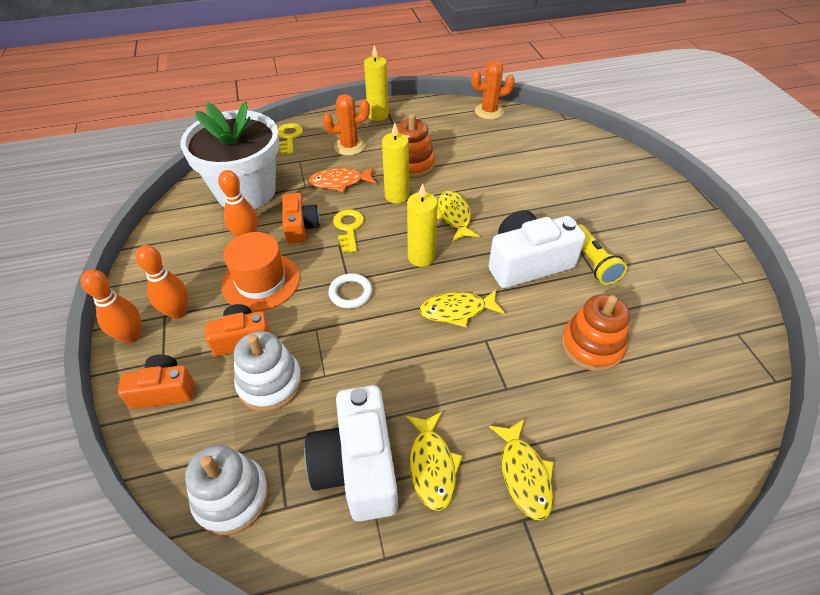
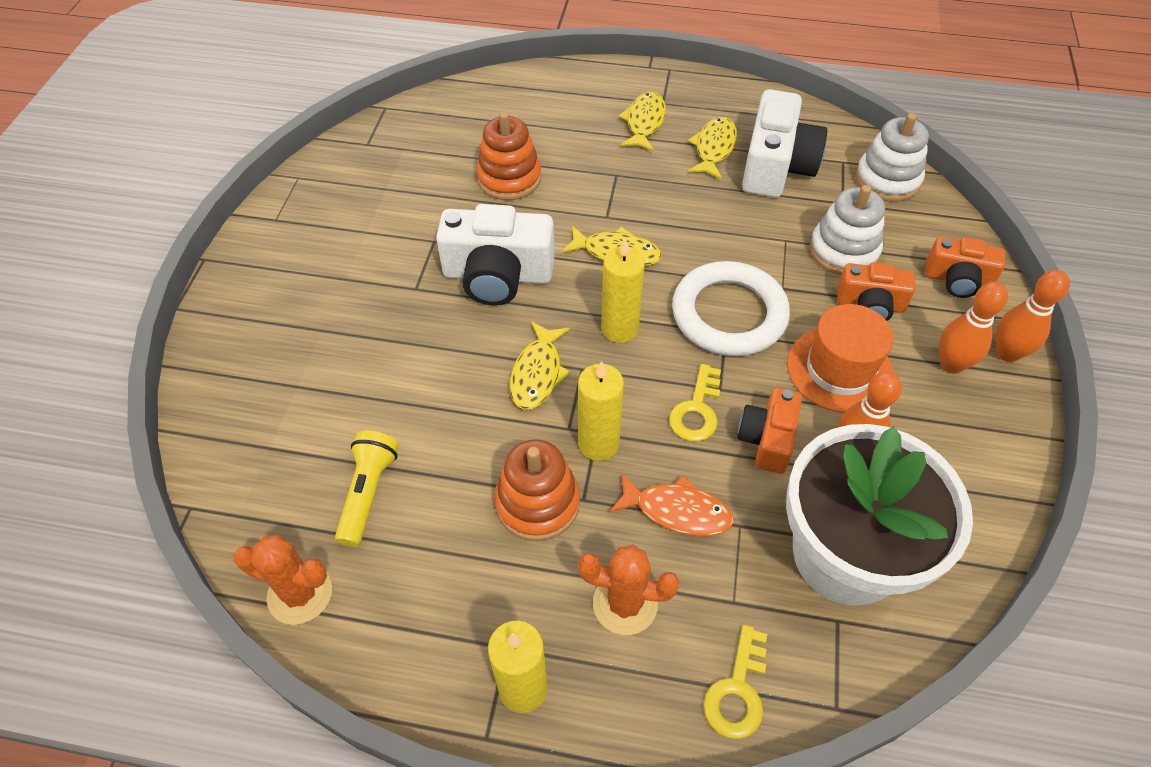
camera: 155 degrees left, 5 degrees up
white ring [328,273,372,309] -> white ring [672,261,790,356], size x2.07
yellow flashlight [578,224,627,285] -> yellow flashlight moved to [335,430,399,547]

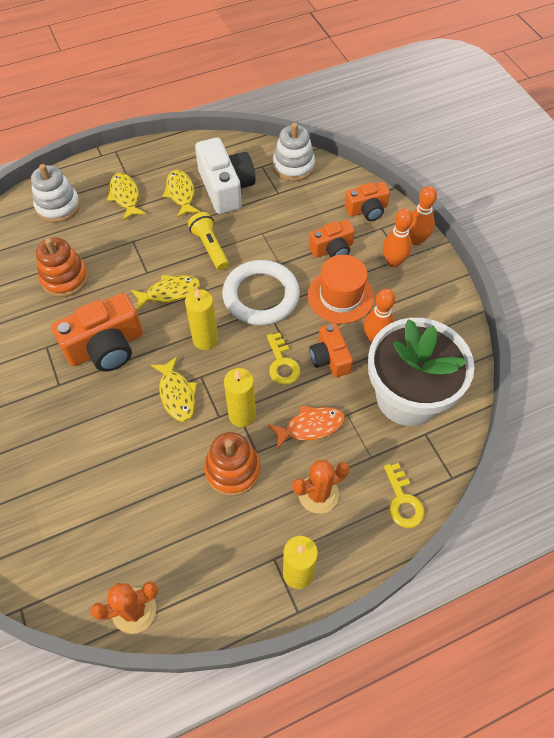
camera: 35 degrees left, 5 degrees up
yellow flashlight [335,430,399,547] -> yellow flashlight moved to [188,212,229,270]
white camera [436,204,555,305] -> orange camera [52,293,143,372]
white stacking toy [810,185,885,275] -> white stacking toy moved to [31,164,80,223]

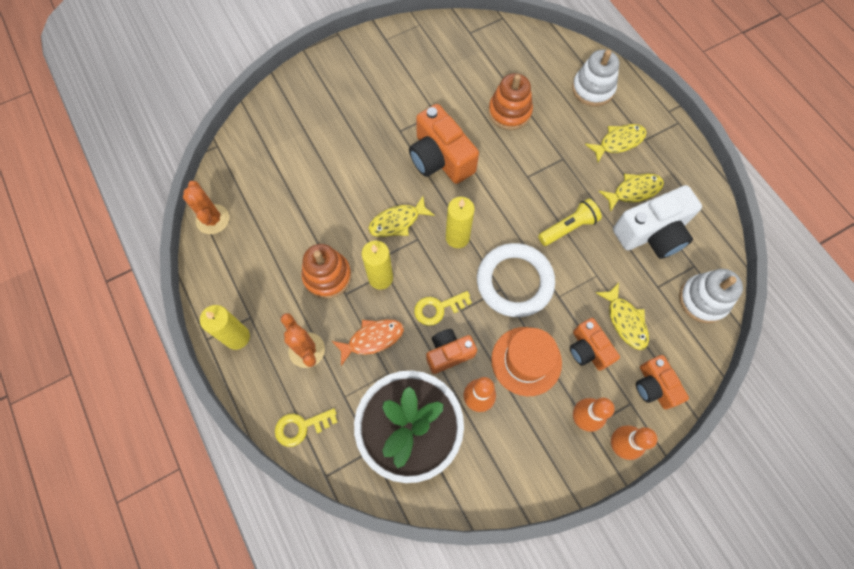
camera: 85 degrees right, 10 degrees up
yellow fish [131,275,200,311] -> yellow fish moved to [596,283,649,350]
orange fish [268,406,345,450] -> orange fish turned 90 degrees counterclockwise [332,319,404,366]

